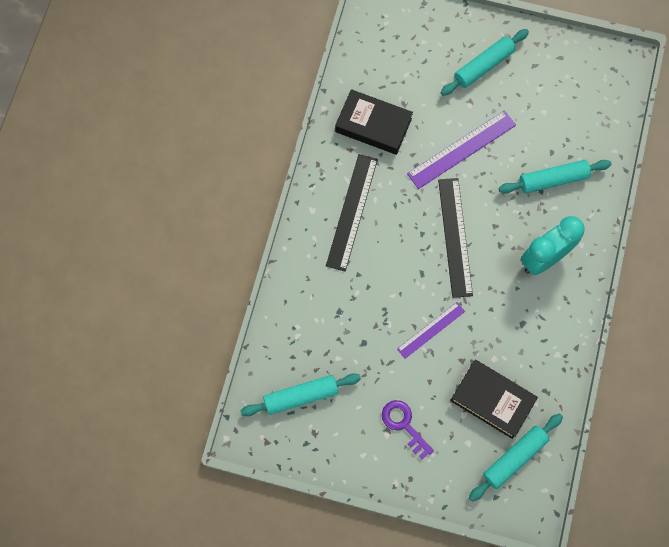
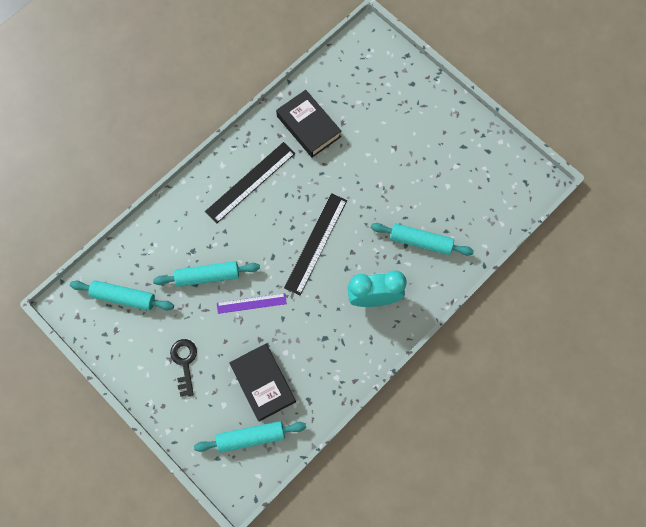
camera: 30 degrees right, 0 degrees up
purple key [382,400,434,459] -> black key [170,339,197,397]
purple ruler [407,110,516,189] -> none
turquoise rolling pin [440,29,529,96] -> turquoise rolling pin moved to [153,261,260,287]

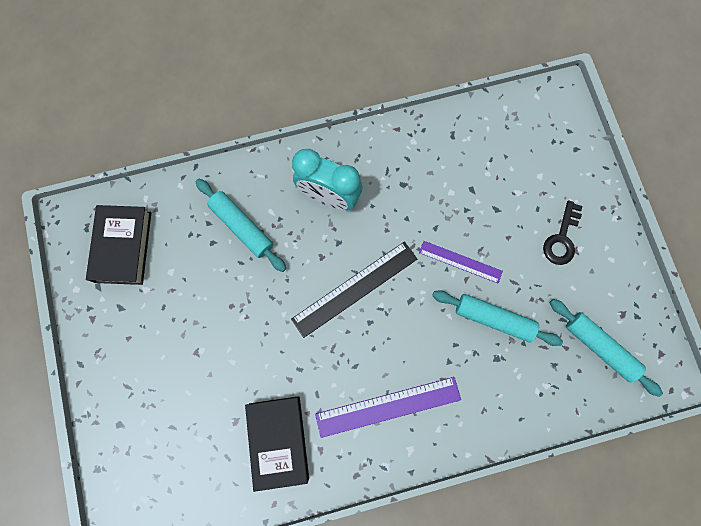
camera: 150 degrees left, 5 degrees up
turquoise rolling pin [194,421,306,453] -> none
black ruler [205,142,295,224] -> purple ruler [315,377,461,438]
black book [229,344,296,422] -> black book moved to [86,205,151,285]

